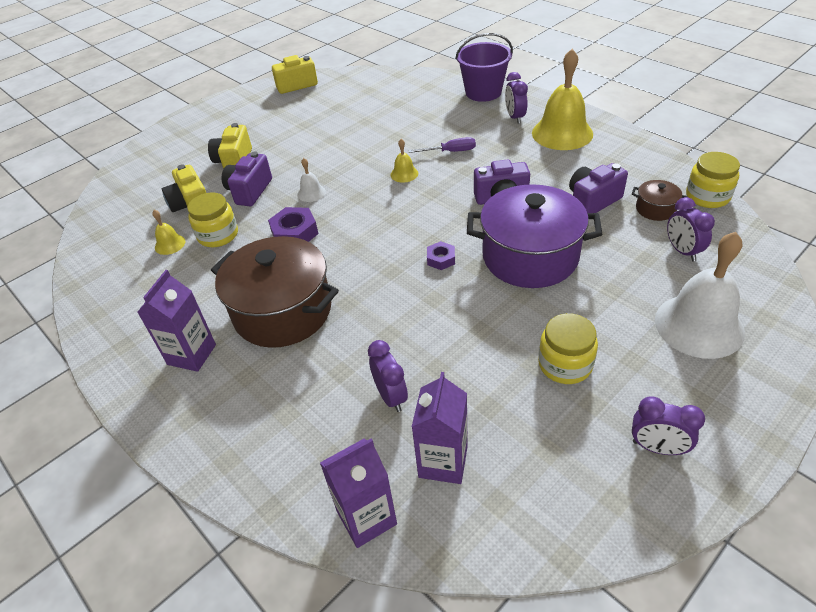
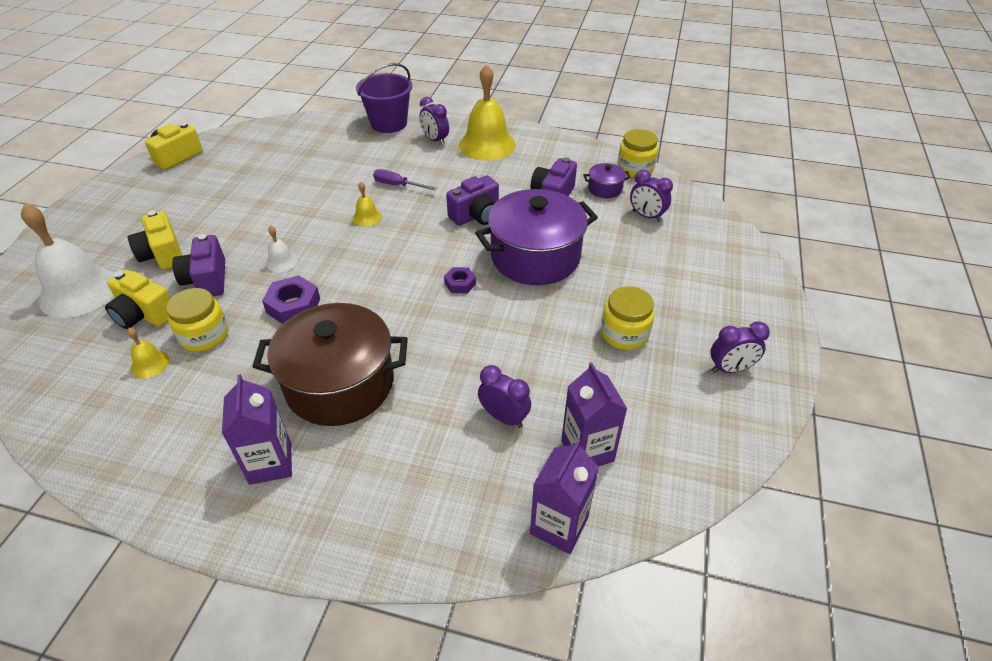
camera: 35 degrees left, 0 degrees up
purple screwdriver [408,137,476,153] -> purple screwdriver turned 120 degrees counterclockwise [373,169,437,190]
brown pot [632,180,688,221] -> purple pot [583,163,631,198]
white bell [655,232,745,359] -> white bell moved to [21,204,114,318]

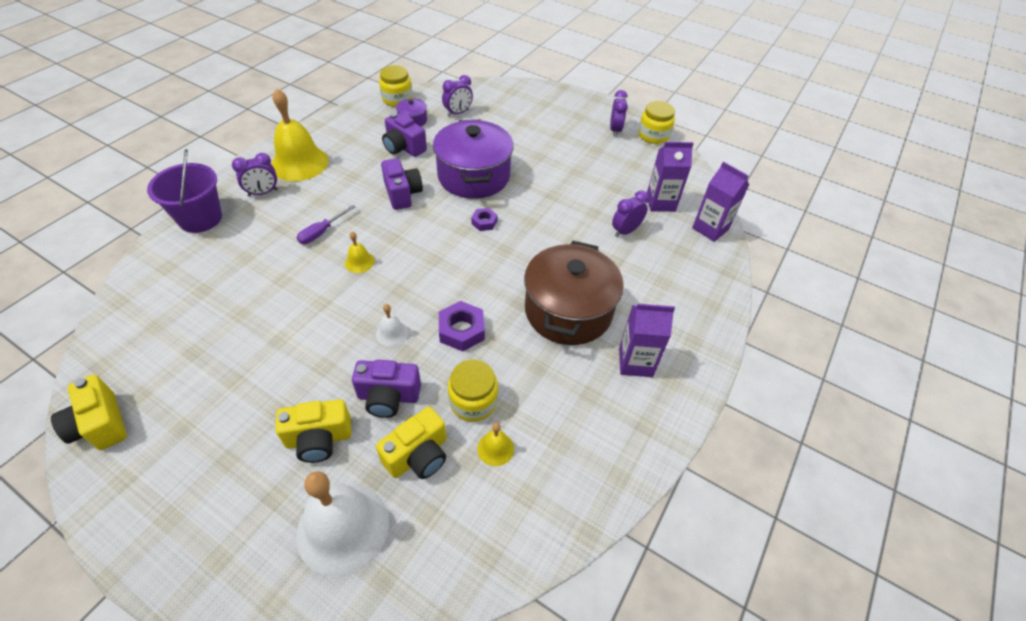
camera: 75 degrees left, 5 degrees up
yellow jar [601,286,654,350] -> yellow jar moved to [638,101,675,144]

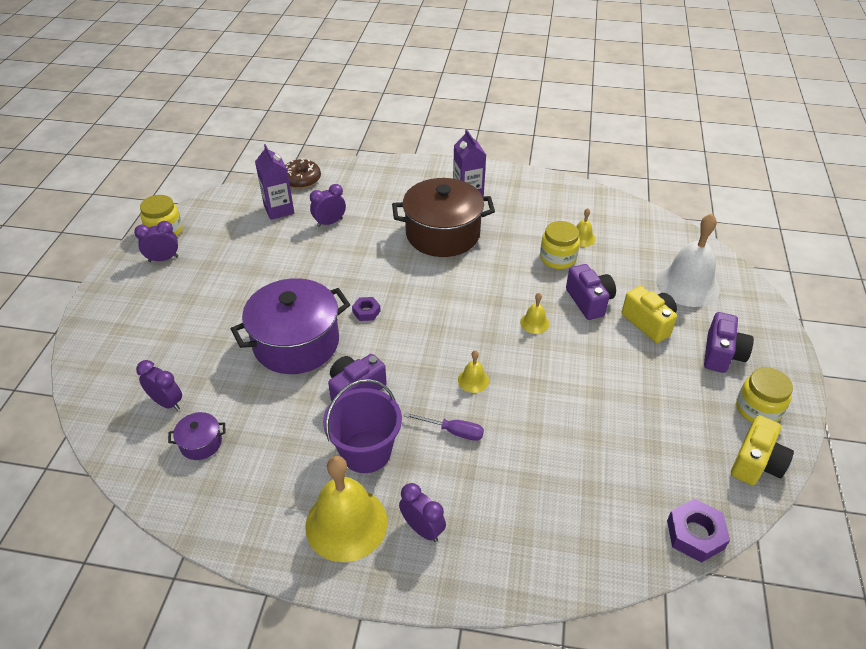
camera: 110 degrees left, 5 degrees down
purple bucket [147,149,222,233] -> purple bucket moved to [323,379,402,473]
white bell [376,304,408,347] -> yellow bell [520,293,549,334]
yellow camera [376,407,446,479] -> none
yellow jar [379,65,413,107] -> yellow jar moved to [736,367,793,423]
purple camera [382,113,427,157] -> purple camera moved to [704,312,754,373]
purple nut [439,301,485,352] -> purple nut moved to [667,499,730,563]
purple clock [612,191,649,237] -> purple clock turned 120 degrees clockwise [310,184,346,227]
purple carton [692,162,749,242] -> brown donut [285,158,321,189]

